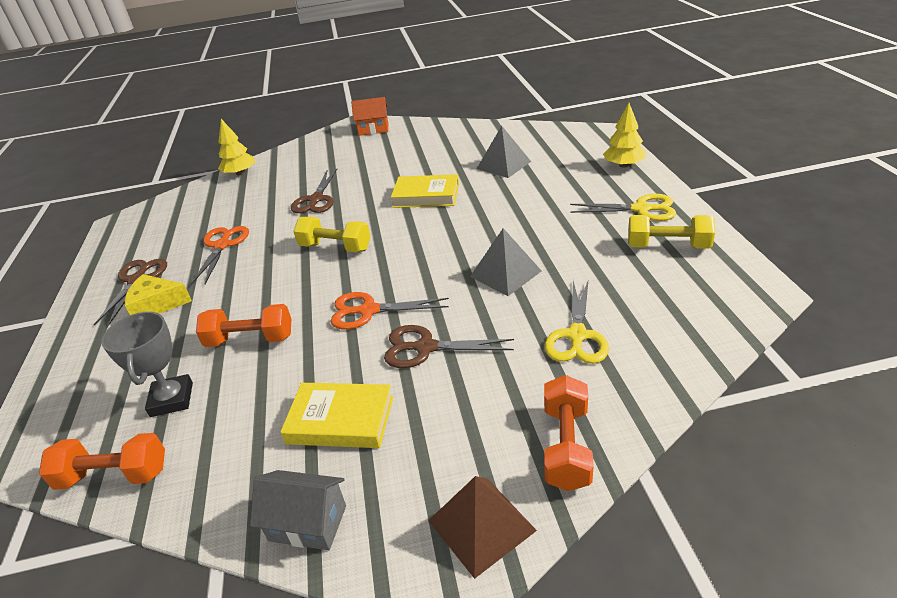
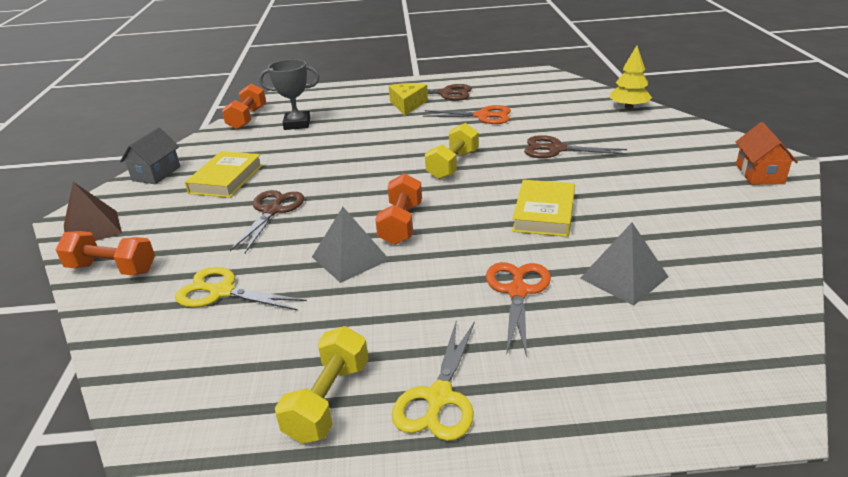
camera: 95 degrees right, 5 degrees down
orange dumbbell [196,304,291,347] -> orange dumbbell moved to [375,173,422,245]
orange scissors [330,292,449,329] -> orange scissors moved to [486,262,551,357]
yellow tree [603,103,646,168] -> none

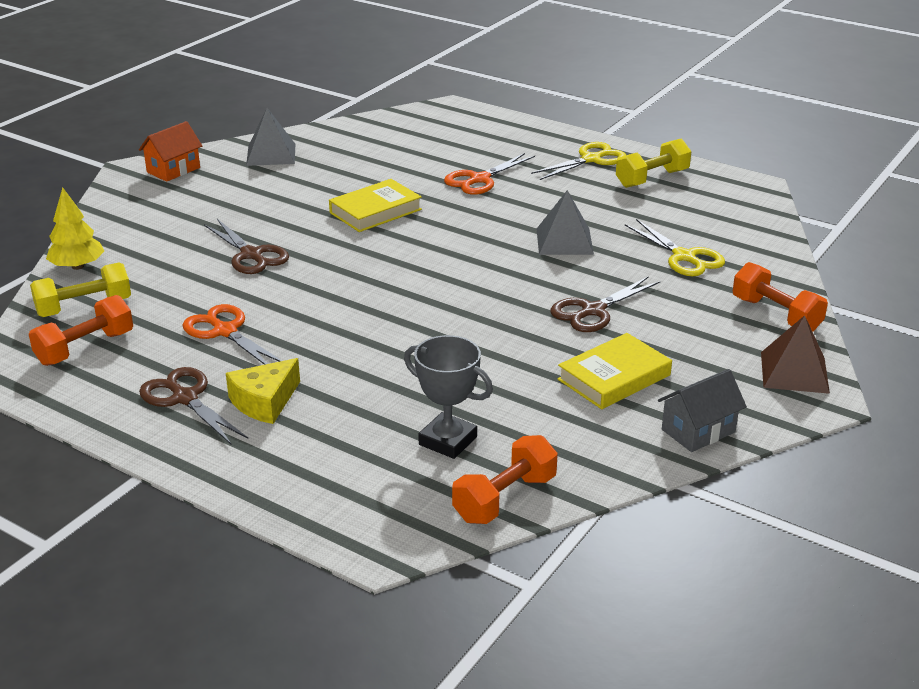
camera: 145 degrees left, 0 degrees up
orange dumbbell [375,173,422,245] -> orange dumbbell moved to [29,295,133,366]
yellow dumbbell [425,123,479,179] -> yellow dumbbell moved to [30,262,131,317]
grey pyramid [580,223,668,305] -> grey pyramid moved to [246,108,295,166]

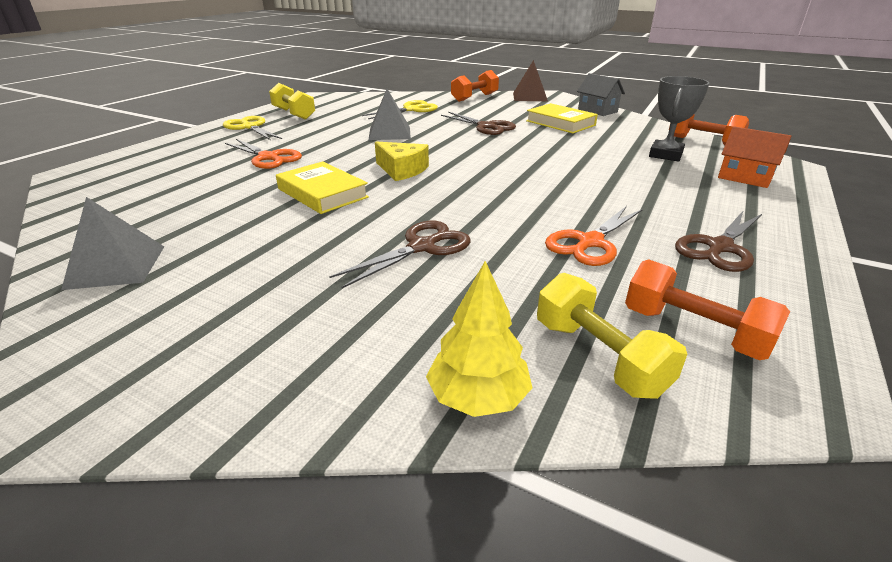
camera: 95 degrees left, 0 degrees up
orange house [139,121,202,182] -> orange house moved to [718,126,791,188]
yellow cheese [226,358,300,424] -> yellow cheese moved to [375,141,429,181]

